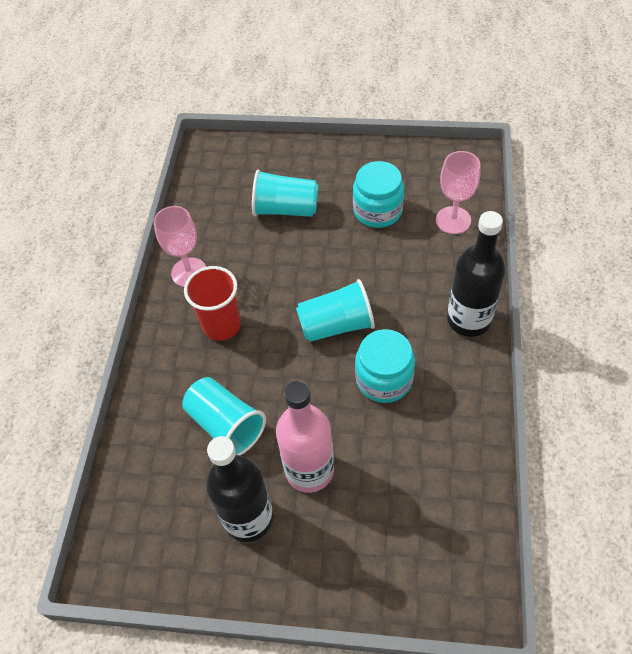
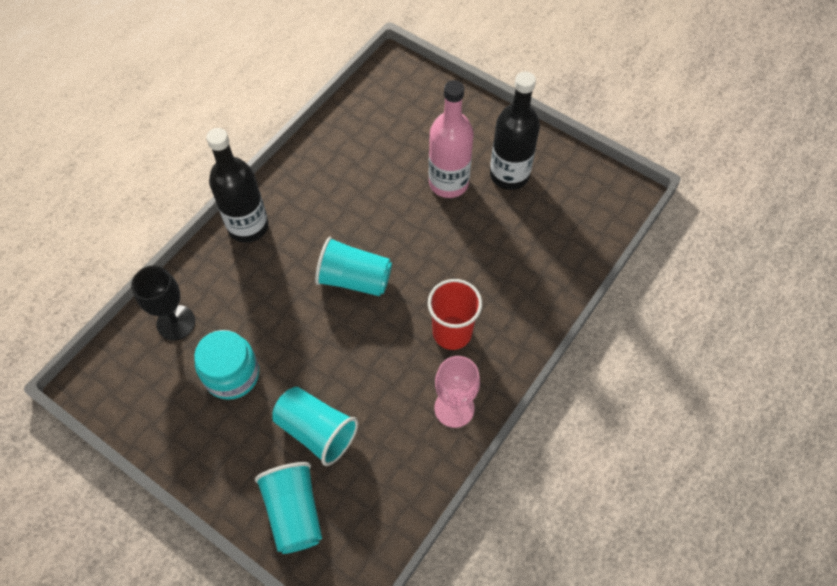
camera: 155 degrees left, 5 degrees up
turquoise cup [182,377,266,455] -> turquoise cup moved to [255,462,322,554]
turquoise jar [355,329,415,403] -> none
pink goblet [436,151,481,234] -> black goblet [131,265,195,340]

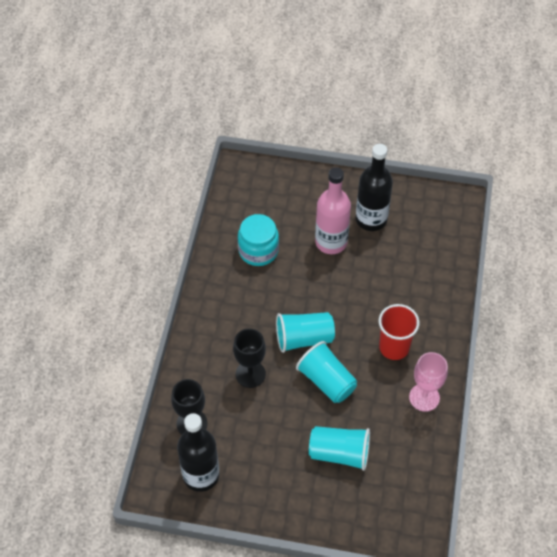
camera: 25 degrees left, 5 degrees down
turquoise jar [194,330,259,400] -> turquoise jar moved to [238,214,279,266]
black bottle [206,128,269,243] -> black bottle moved to [177,413,219,492]
turquoise cup [255,462,322,554] -> turquoise cup moved to [296,341,357,403]
none -> black goblet [233,328,266,388]

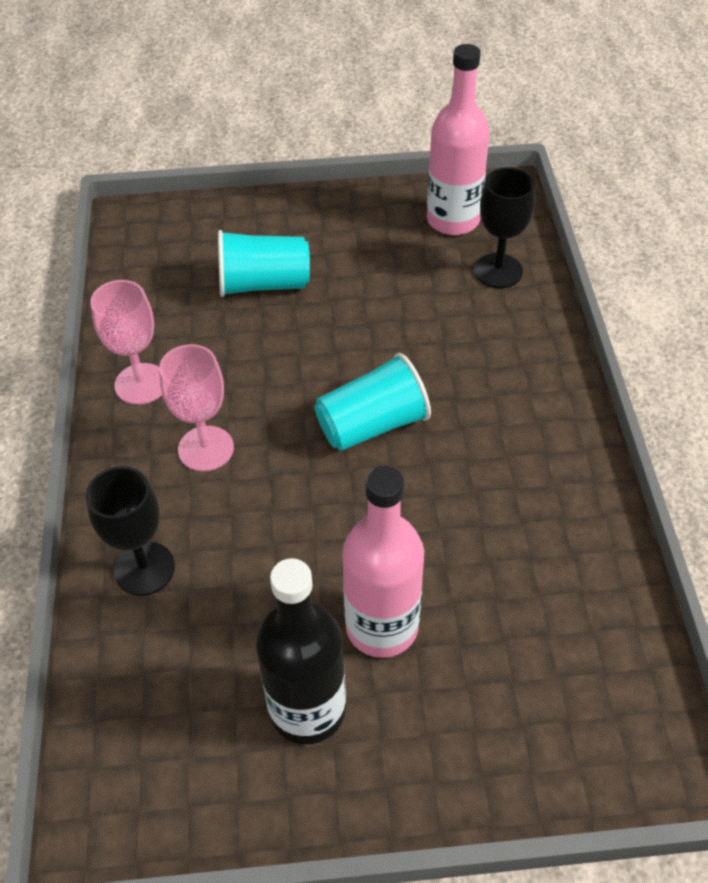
camera: 165 degrees right, 5 degrees down
black bottle [177,413,219,492] -> pink bottle [427,44,490,235]
black goblet [233,328,266,388] -> black goblet moved to [86,466,175,596]
turquoise jar [238,214,279,266] -> none
turquoise cup [296,341,357,403] -> none
red cup [379,304,419,360] -> pink goblet [159,344,234,471]

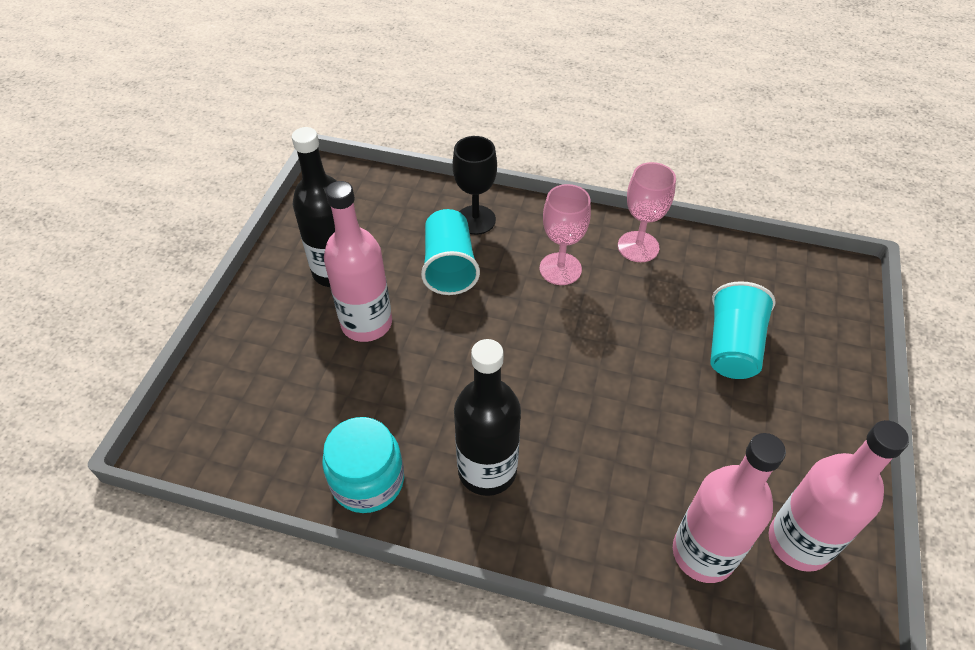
camera: 110 degrees right, 0 degrees up
turquoise cup [315,353,431,451] -> turquoise cup moved to [421,209,480,295]
black goblet [474,167,535,288] -> pink bottle [673,433,786,583]
none -> turquoise jar [322,417,404,513]
none -> black bottle [454,339,521,496]

